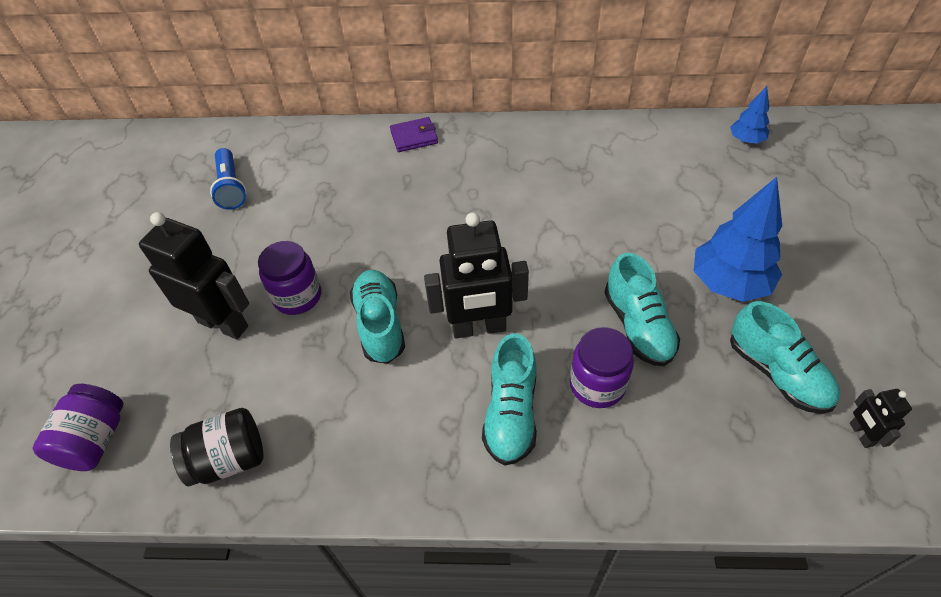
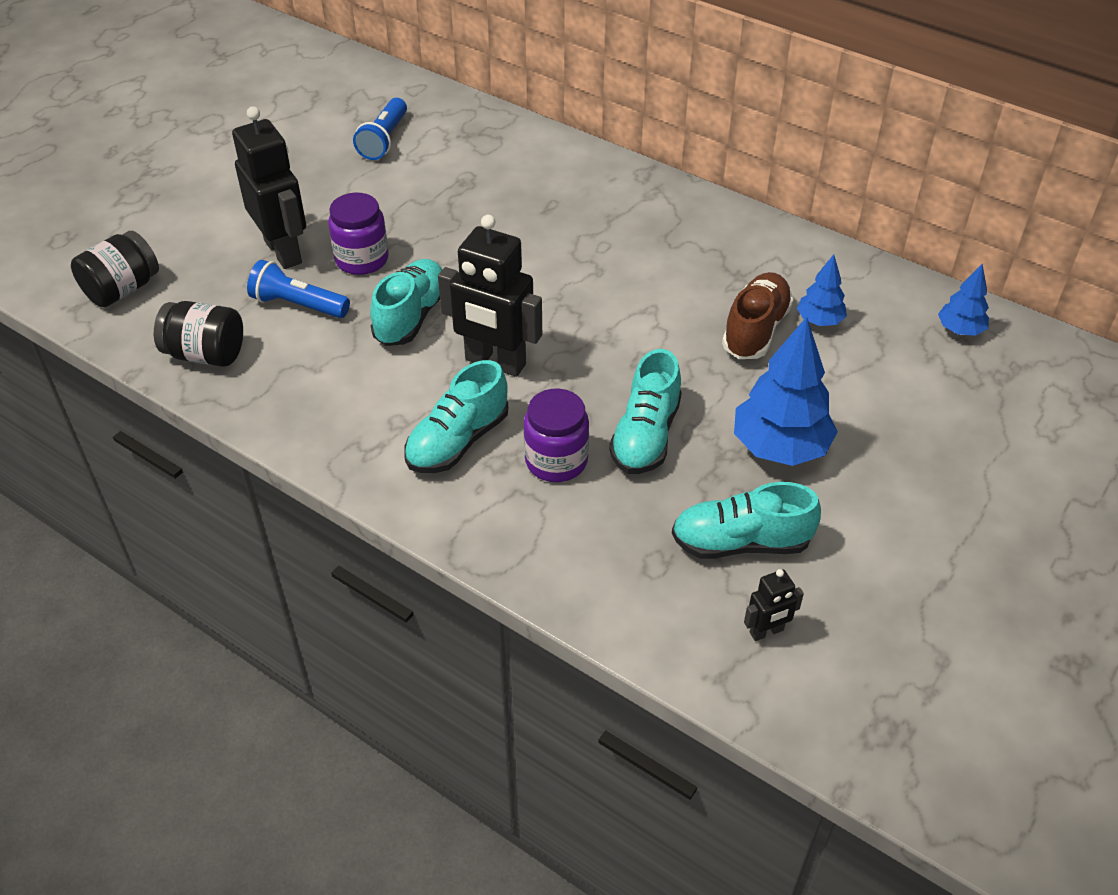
camera: 30 degrees right, 5 degrees down
purple jar [32,384,124,471] -> black jar [71,231,159,307]
purple wallet [390,117,438,152] -> none
turquoise shoe [730,301,840,414] -> turquoise shoe turned 90 degrees clockwise [672,482,821,559]
black robot [850,389,912,448] -> black robot turned 135 degrees counterclockwise [744,569,804,641]
none -> blue flashlight [247,260,350,318]
none -> brown shoe [722,272,794,359]
none -> blue tree [797,254,847,326]

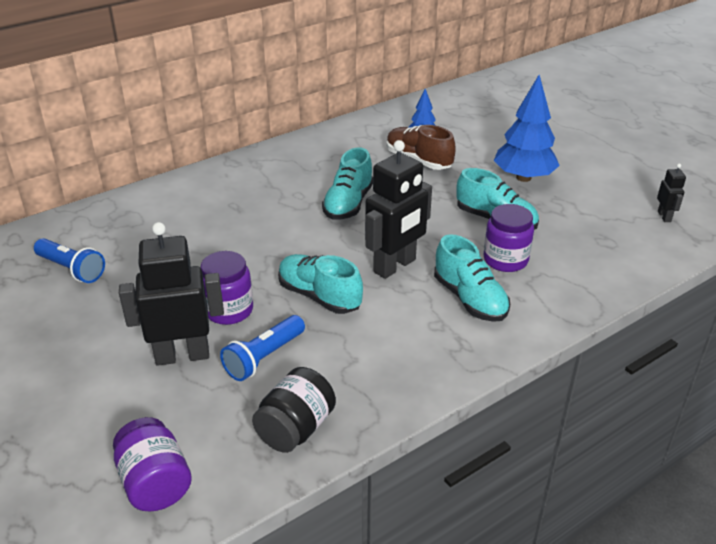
camera: 70 degrees left, 10 degrees down
black jar [71,231,159,307] -> purple jar [113,417,192,511]
turquoise shoe [672,482,821,559] -> turquoise shoe moved to [322,147,373,220]
blue tree [938,264,989,336] -> none

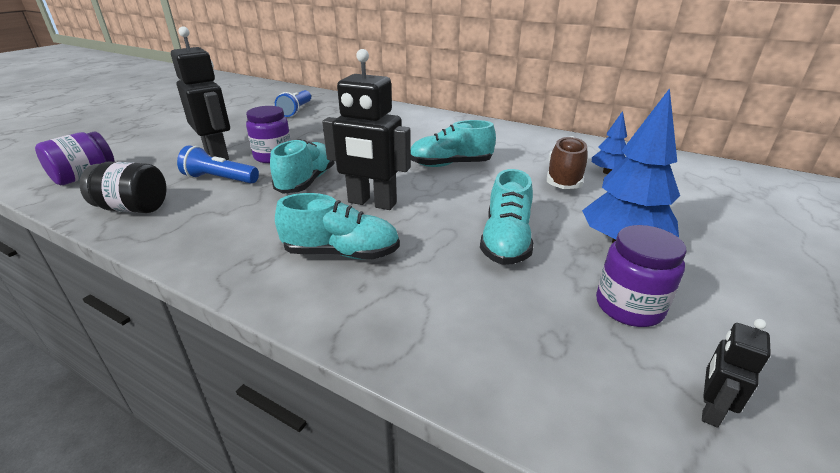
camera: 65 degrees right, 5 degrees down
turquoise shoe [434,234,510,322] -> turquoise shoe turned 120 degrees counterclockwise [275,193,400,259]
purple jar [483,204,534,272] -> purple jar moved to [596,225,687,327]
black robot [657,164,686,222] -> black robot turned 150 degrees clockwise [702,319,771,428]

